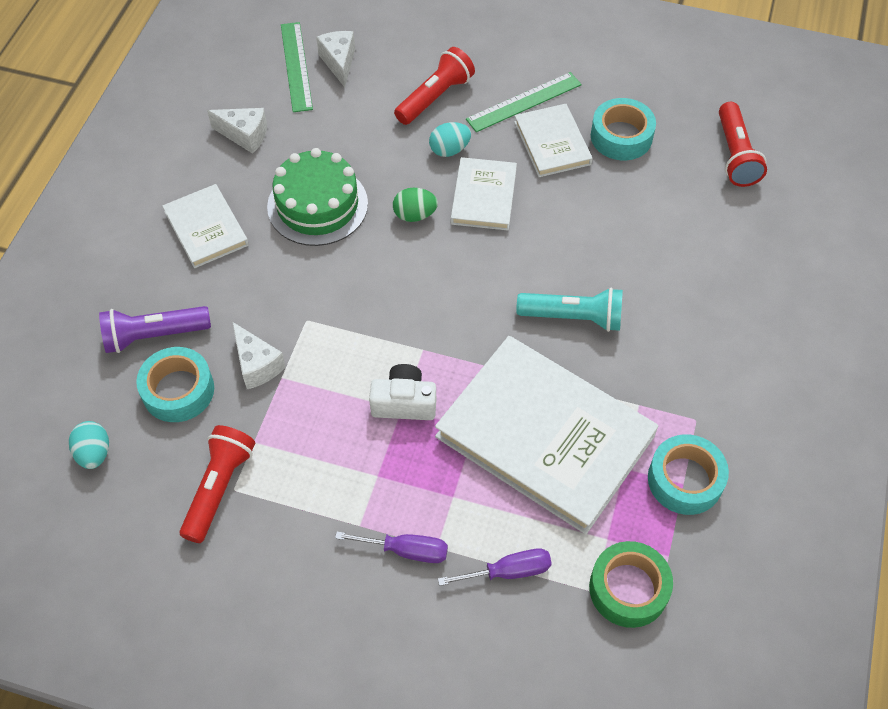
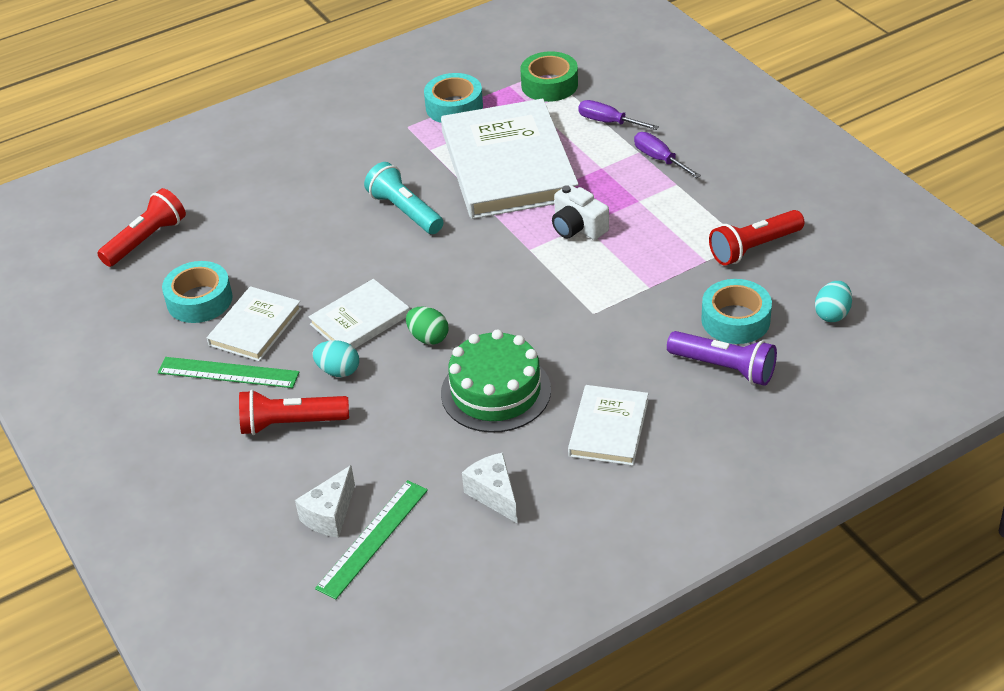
camera: 135 degrees left, 15 degrees down
white cheese [232,322,286,389] -> none

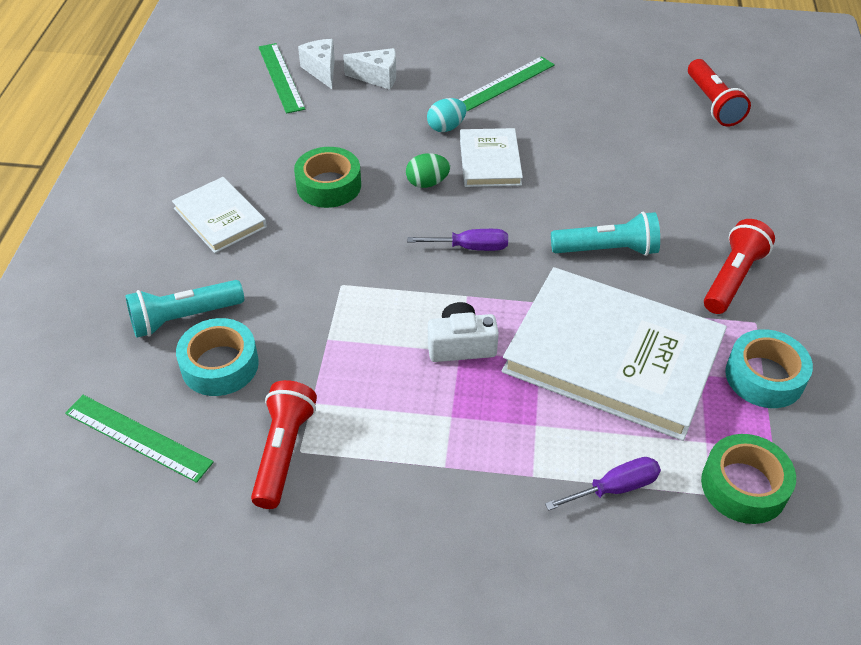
camera: 125 degrees right, 5 degrees up
turquoise tape [162,261,233,323] -> none
white book [207,286,302,361] -> none
red flashlight [239,390,349,435] -> red flashlight moved to [704,219,775,314]
green cake [441,329,551,433] -> green tape [294,147,361,208]
white cheese [462,452,518,524] -> white cheese moved to [343,48,396,90]
purple screwdriver [634,132,701,178] -> purple screwdriver moved to [407,229,508,251]
purple flashlight [667,331,777,386] -> turquoise flashlight [125,280,244,338]
turquoise egg [815,281,852,322] -> green ruler [65,395,214,483]

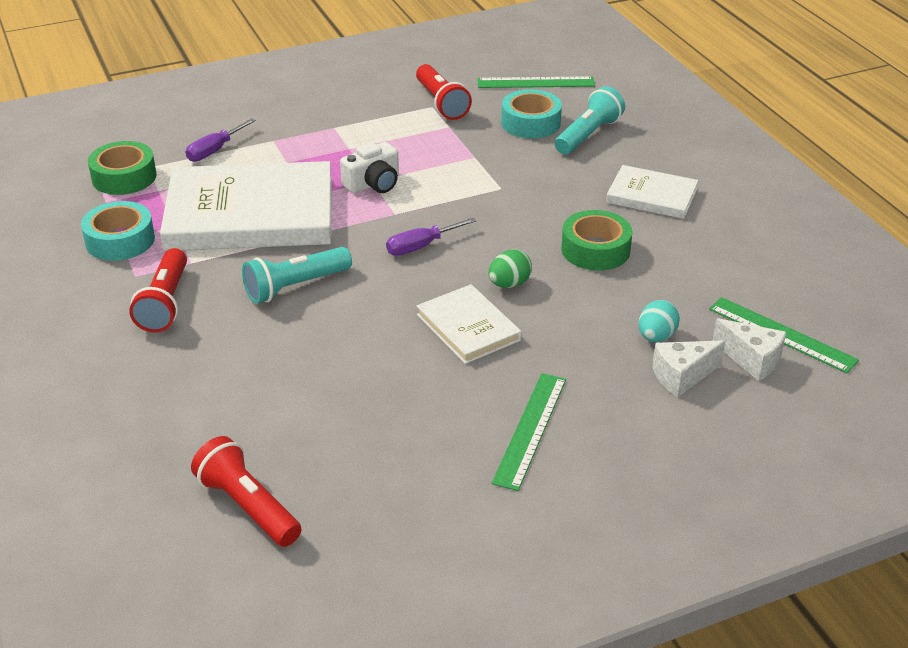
camera: 150 degrees right, 10 degrees down
turquoise egg [427,98,466,132] -> turquoise egg moved to [639,300,680,342]

